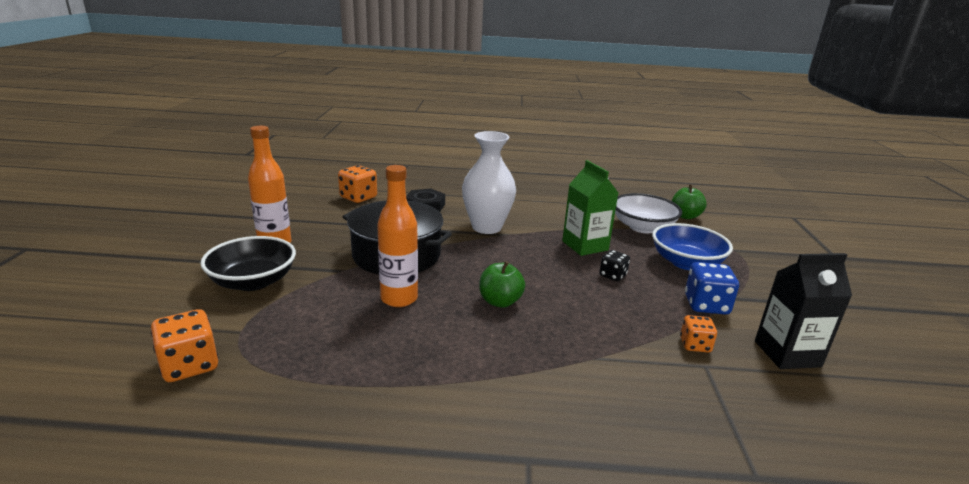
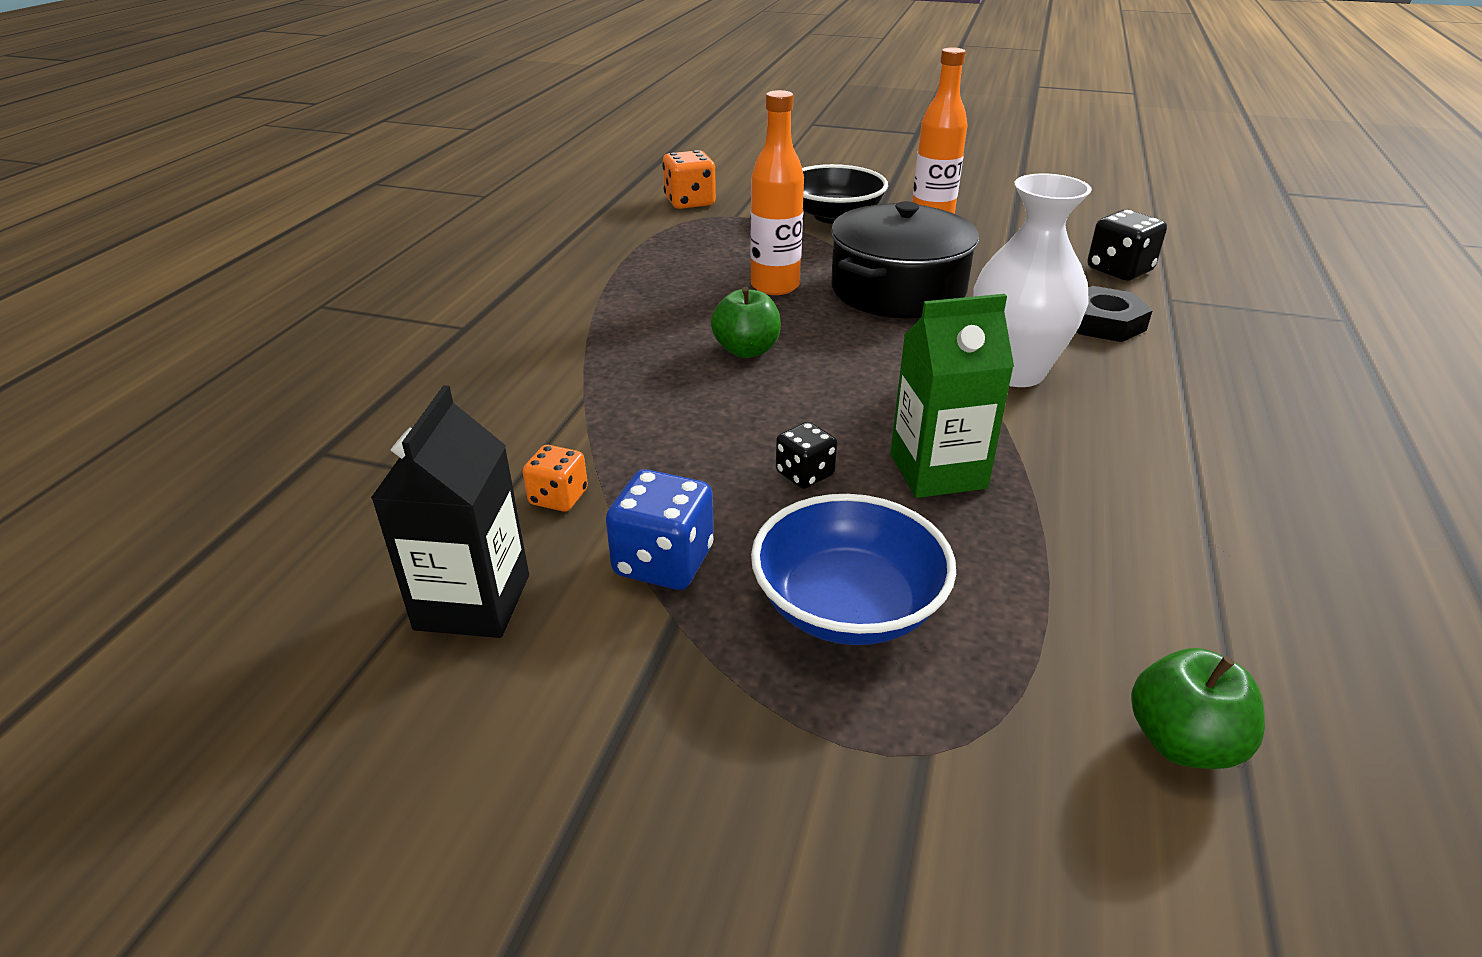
camera: 105 degrees right, 10 degrees up
orange dice [338,165,377,203] -> black dice [1087,210,1167,280]
white bowl [615,193,682,233] -> none

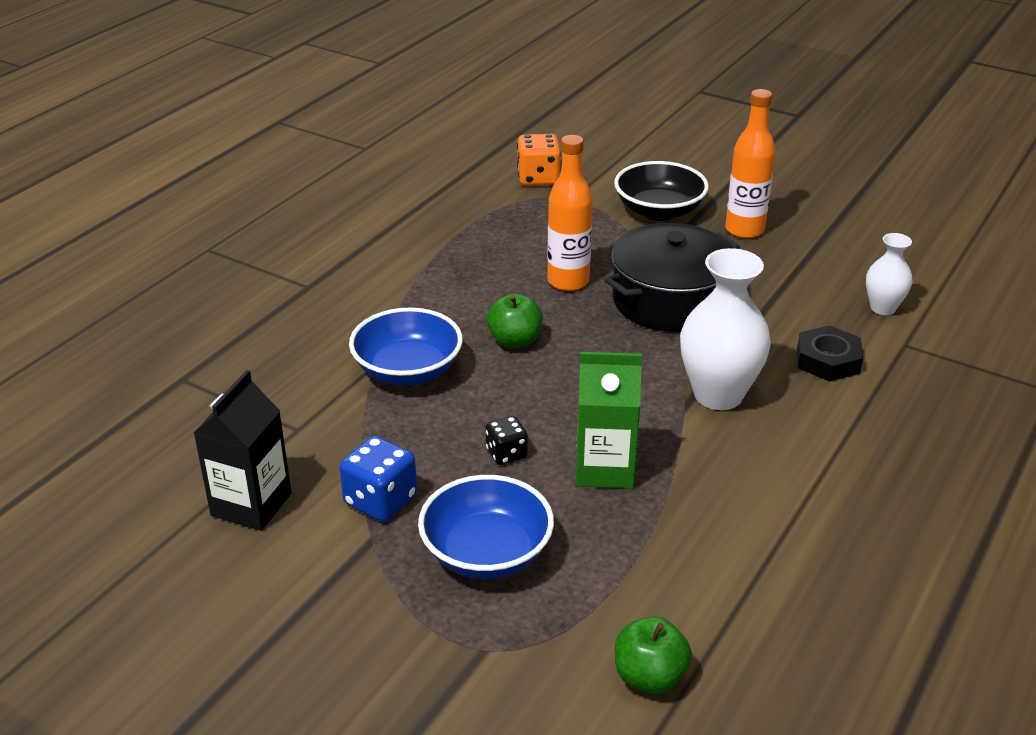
camera: 15 degrees right, 0 degrees up
orange dice [523,445,588,512] -> none
black dice [1087,210,1167,280] -> white vase [866,233,913,315]
none -> blue bowl [349,308,463,385]

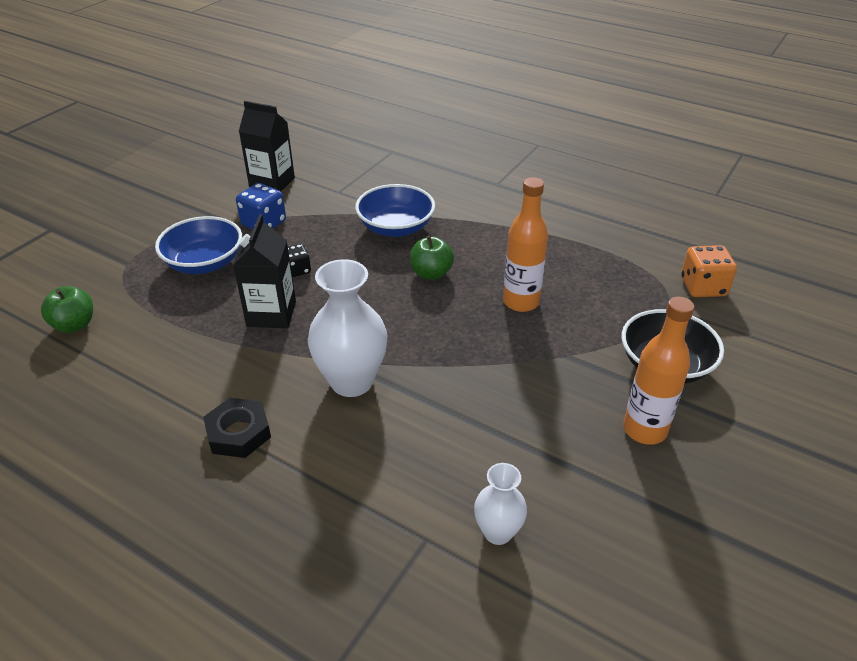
camera: 90 degrees right, 5 degrees up
green carton [576,352,642,489] -> black carton [233,214,296,328]
black pot [605,223,740,332] -> none
black nut [797,325,863,382] -> black nut moved to [203,398,271,458]

